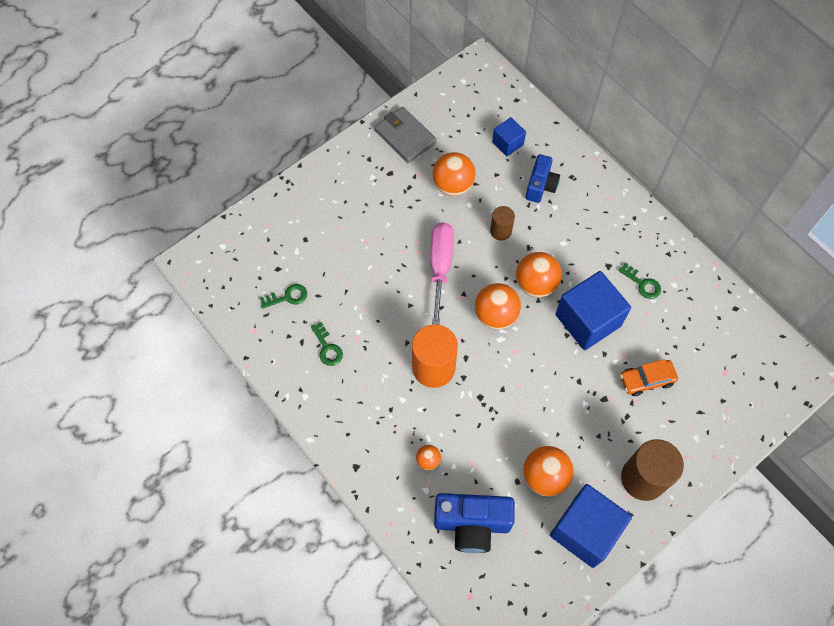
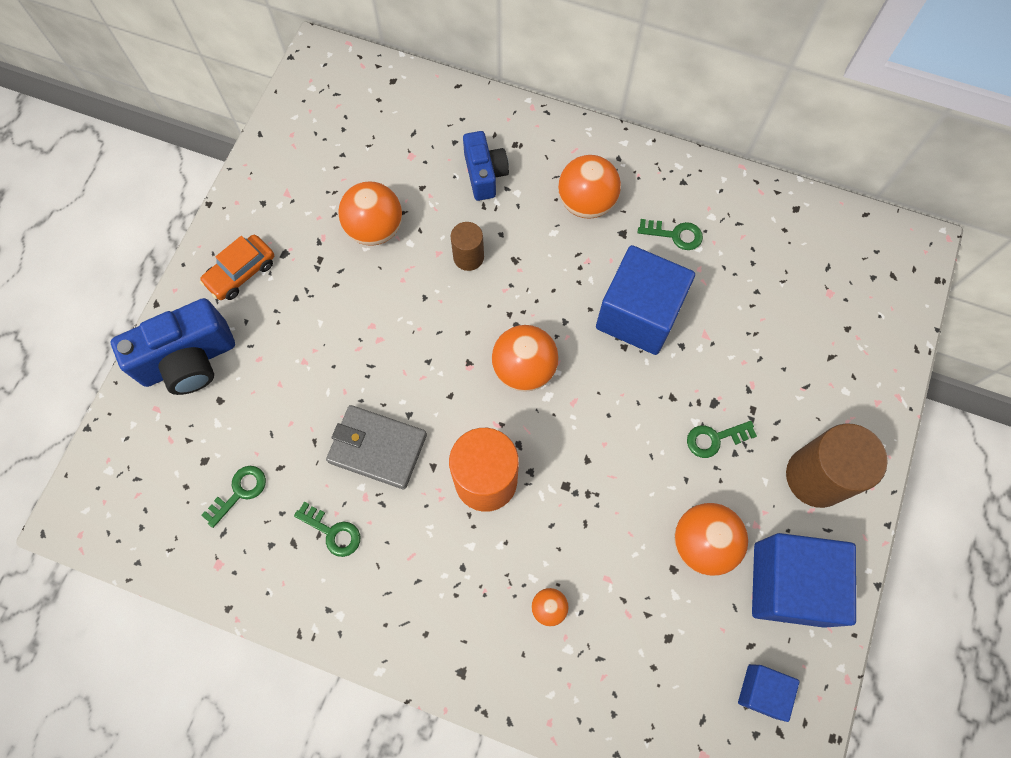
camera: 30 degrees left, 5 degrees up
grey wallet [375,107,436,163] -> grey wallet moved to [326,405,427,489]
pink screwdriver [430,222,454,325] -> none
blue camera [434,493,515,553] -> blue camera moved to [111,298,235,395]
blue cube [492,117,526,156] -> blue cube moved to [738,664,799,722]
orange ball [516,252,562,297] -> orange ball moved to [558,155,621,219]
orange car [620,359,678,396] -> orange car moved to [200,235,274,300]
none -> green key [687,421,757,458]

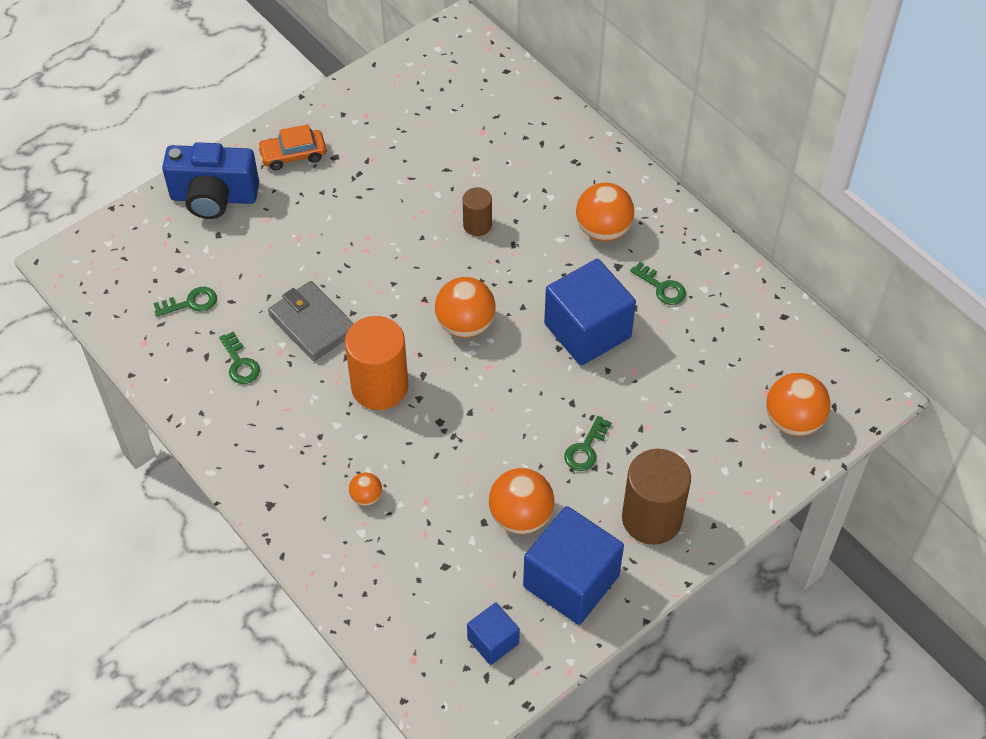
camera: 30 degrees right, 15 degrees down
orange ball [338,181,402,246] -> orange ball moved to [766,373,831,436]
blue camera [463,131,509,201] -> none
green key [687,421,757,458] -> green key turned 75 degrees counterclockwise [564,416,611,471]

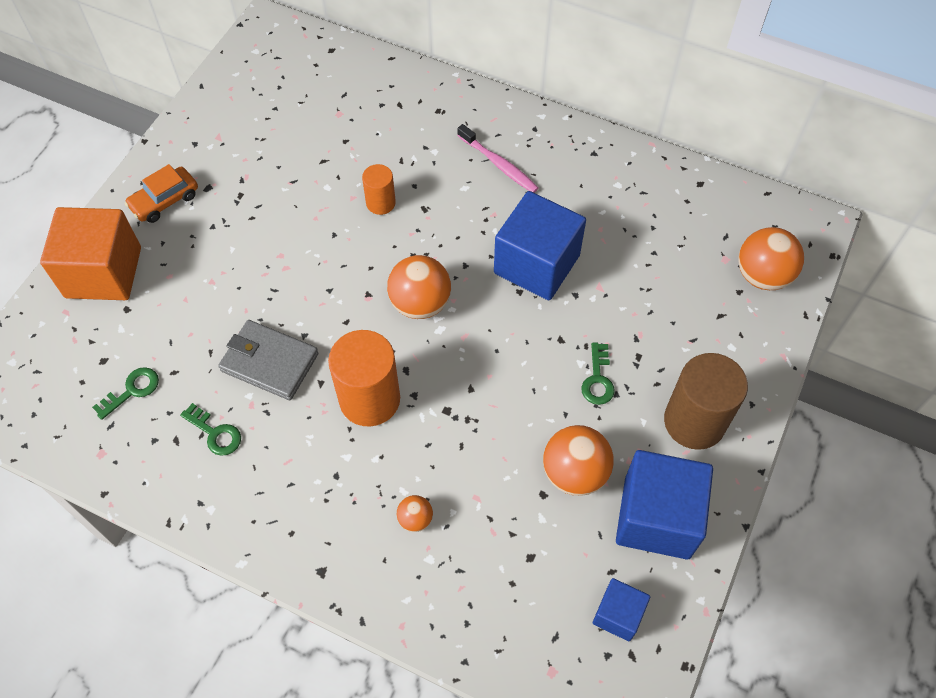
camera: 25 degrees left, 5 degrees up
blue camera [162,142,259,219] -> orange cube [40,207,141,300]
brown cylinder [463,187,492,236] -> orange cylinder [362,164,396,215]
orange ball [576,183,634,241] -> pink toothbrush [457,124,539,193]
green key [630,262,686,305] -> none

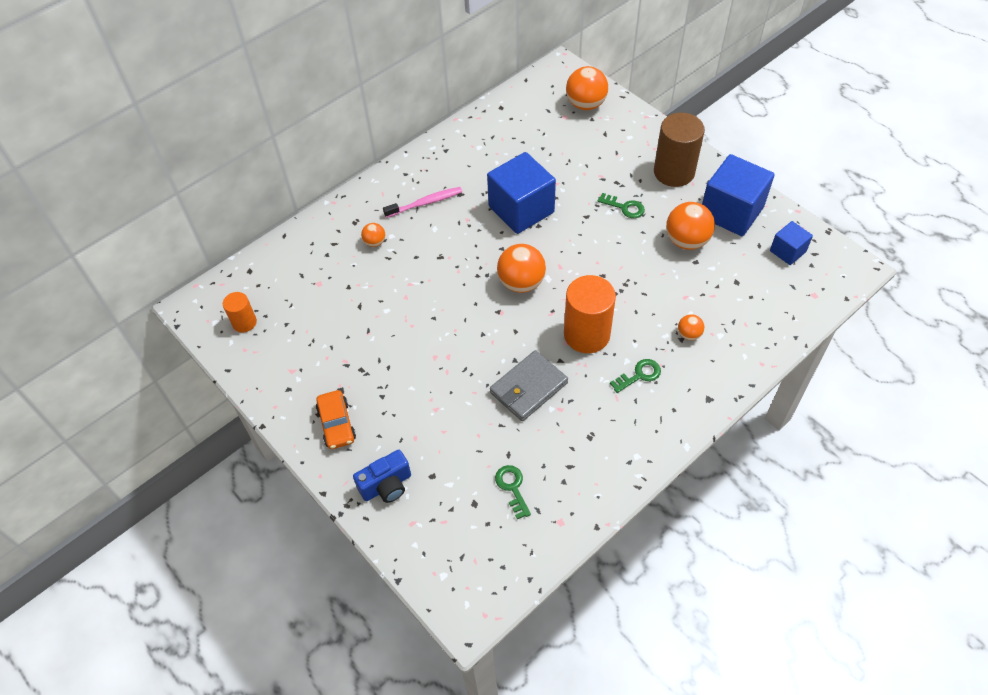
camera: 65 degrees left, 5 degrees down
orange cube [40,207,141,300] -> blue camera [353,450,411,503]
green key [180,403,241,456] -> green key moved to [610,359,661,393]
orange cylinder [362,164,396,215] -> orange cylinder moved to [223,292,257,333]
none -> orange ball [361,223,385,247]

